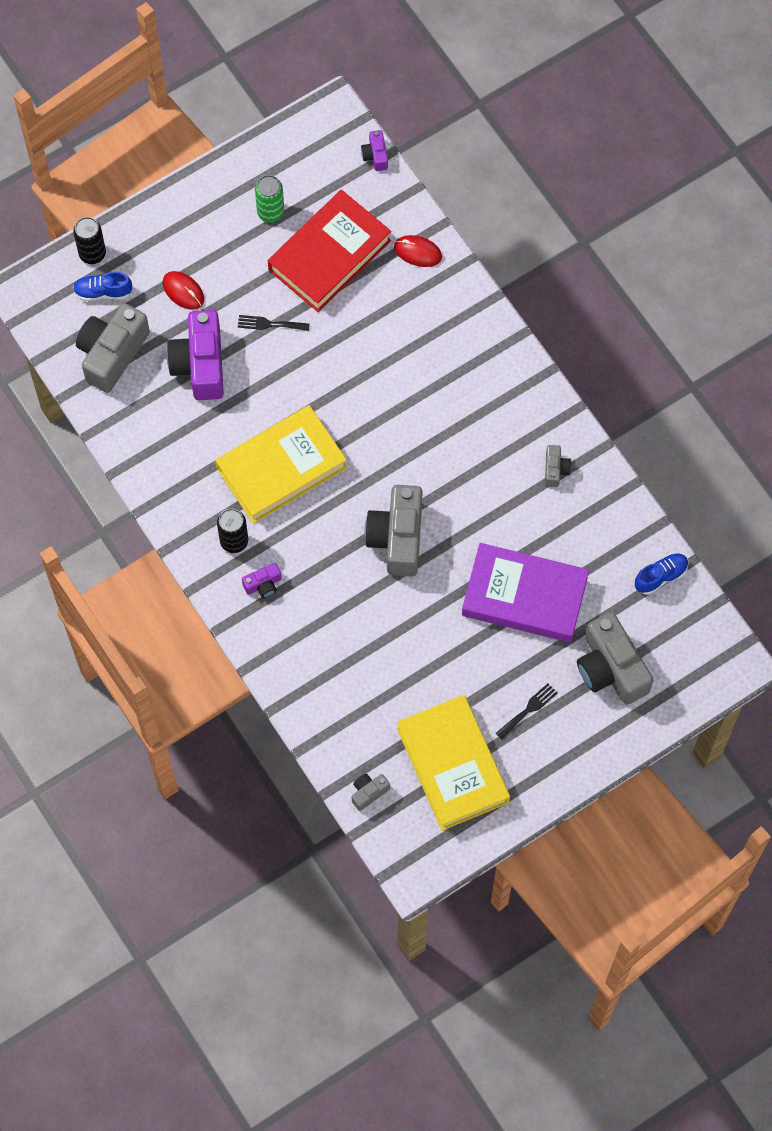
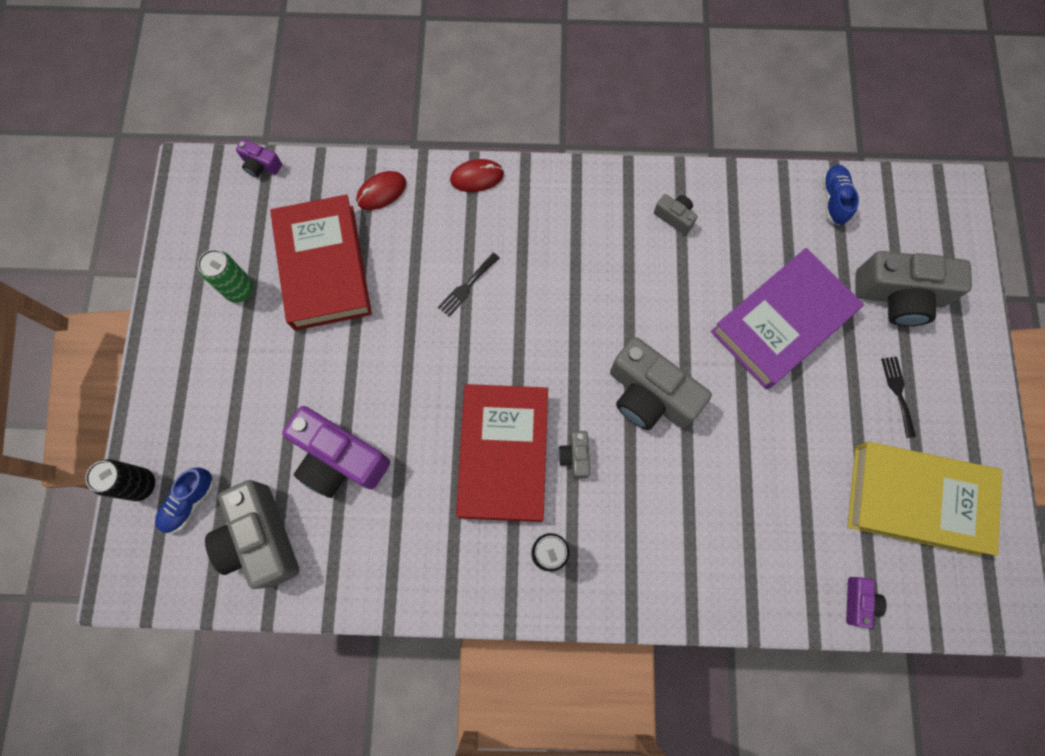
camera: 55 degrees left, 5 degrees up
red mouse [162,271,204,310] -> red mouse moved to [450,159,504,192]
yellow book [215,405,347,524] -> red book [456,384,548,522]
black fork [238,315,309,331] -> black fork moved to [438,253,499,316]
purple camera [242,563,282,598] -> purple camera moved to [846,577,886,628]
grey camera [352,774,390,811] -> grey camera moved to [558,431,590,479]

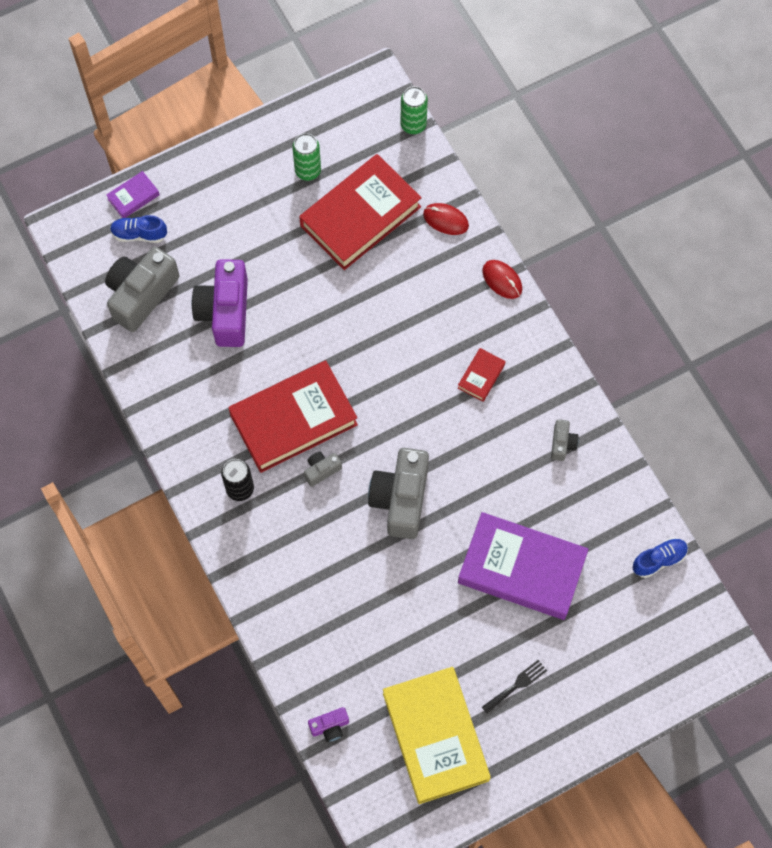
camera: 60 degrees right, 5 degrees down
black can [86,459,155,501] -> purple book [106,171,160,218]
purple camera [236,139,282,177] -> green can [400,86,428,134]
black fork [438,253,499,316] -> none
grey camera [856,251,972,326] -> none
none -> red book [458,348,506,402]

